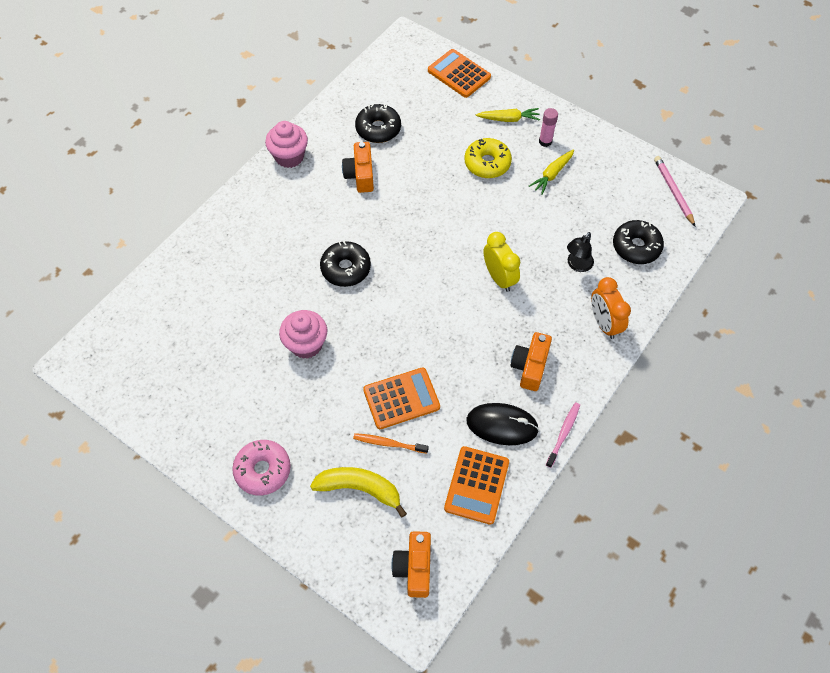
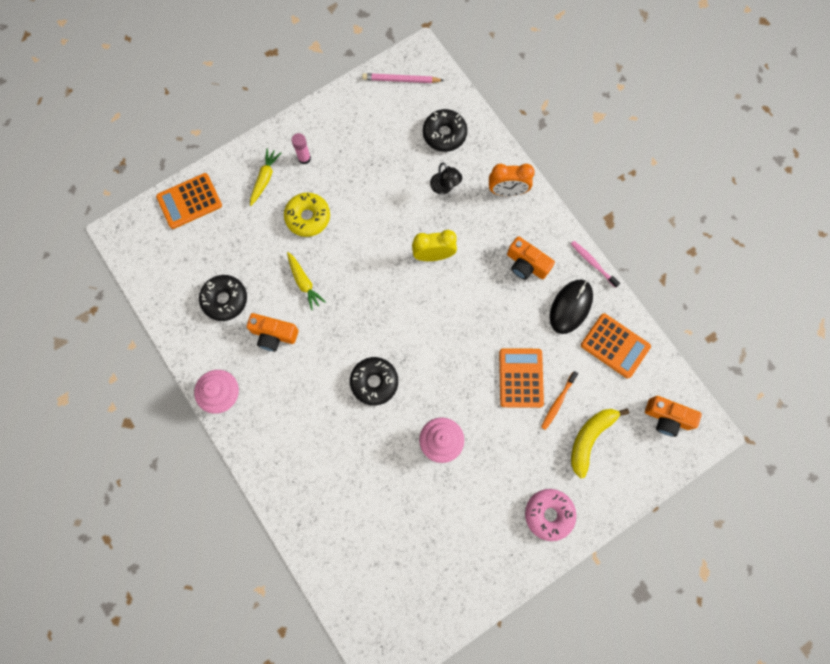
camera: 70 degrees left, 15 degrees up
yellow carrot [529,150,574,195] -> yellow carrot moved to [287,252,326,310]

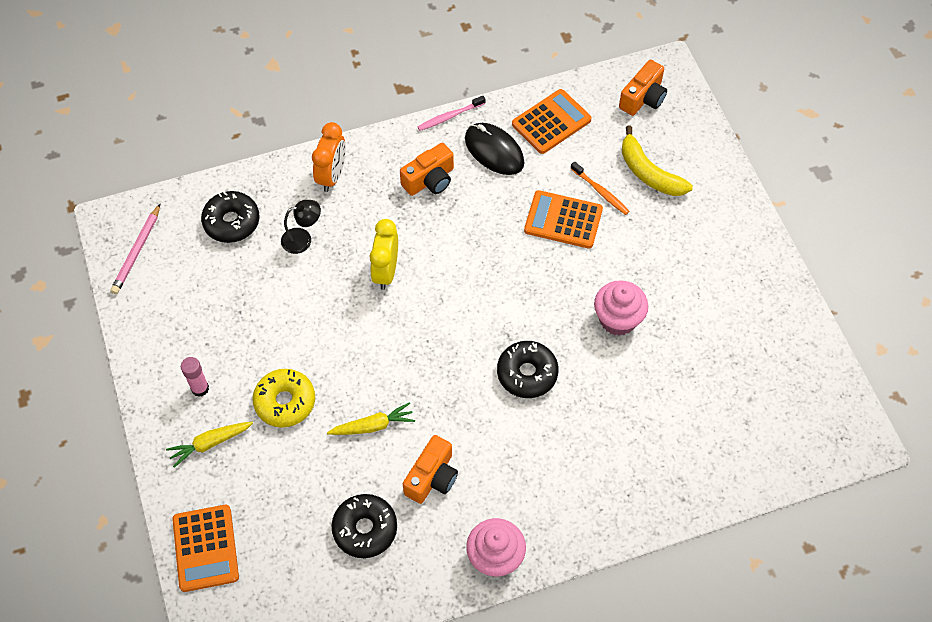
camera: 75 degrees left, 15 degrees down
yellow carrot [250,148,281,206] -> yellow carrot turned 60 degrees counterclockwise [166,422,253,468]
pink donut [525,489,576,541] -> none

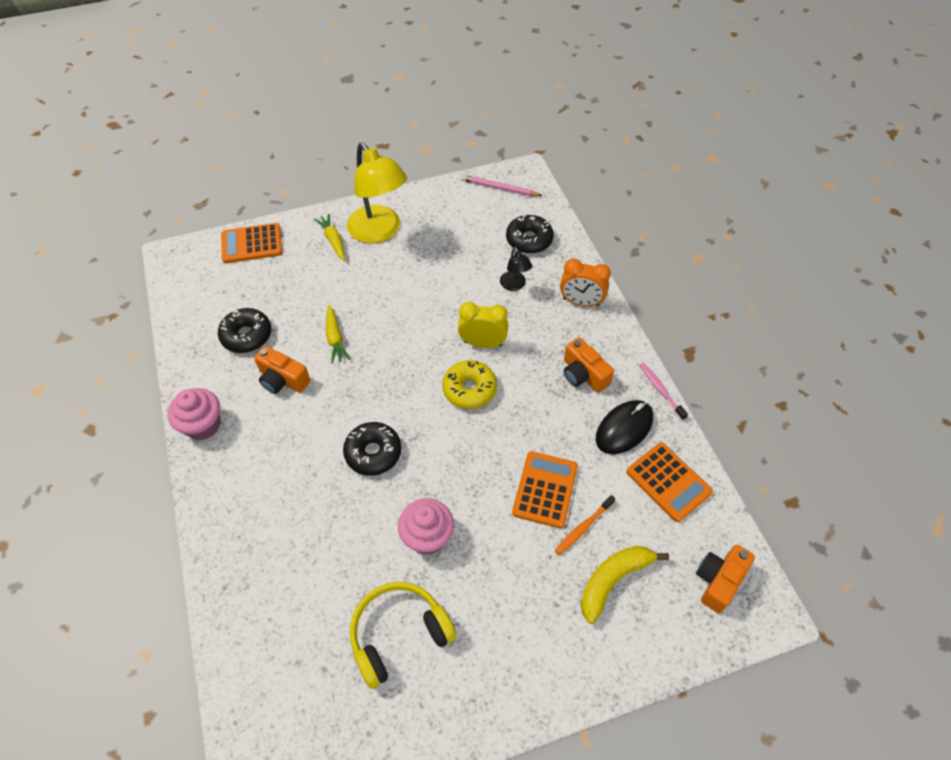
camera: 90 degrees right, 5 degrees down
pink glue stick [181,357,209,397] -> yellow lamp [347,143,407,243]
yellow donut [253,369,315,428] -> yellow donut moved to [442,360,497,409]
orange camera [619,60,667,116] -> orange camera turned 90 degrees clockwise [696,545,755,613]
none -> yellow headphones [350,582,457,689]

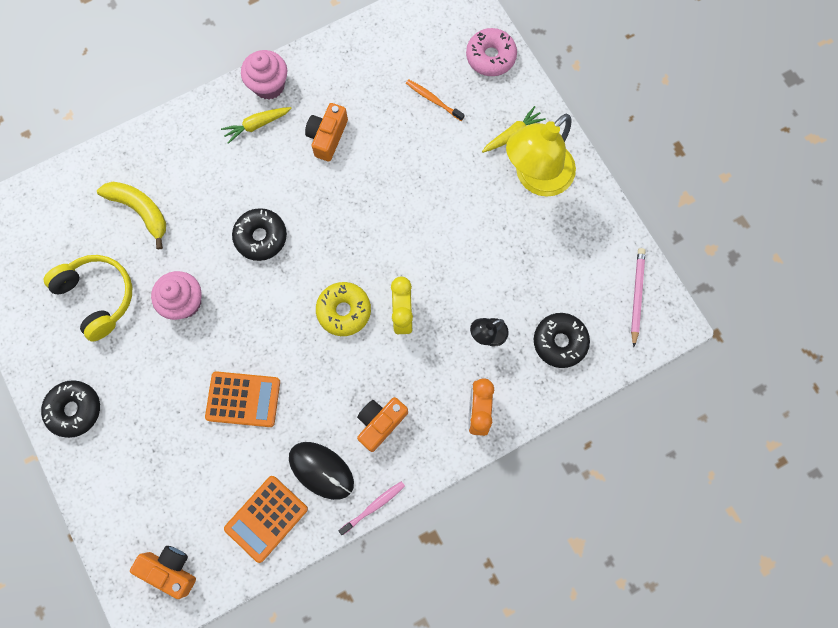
camera: 80 degrees right, 20 degrees up
black donut [218,308,271,353] -> black donut moved to [41,380,100,438]
orange calculator [221,223,282,263] -> pink donut [466,28,517,76]
yellow carrot [326,305,350,364] -> yellow carrot moved to [221,107,292,144]
orange toothbrush [555,495,615,555] -> orange toothbrush moved to [406,79,465,121]
yellow banana [581,546,669,624] -> yellow banana moved to [97,182,166,249]

